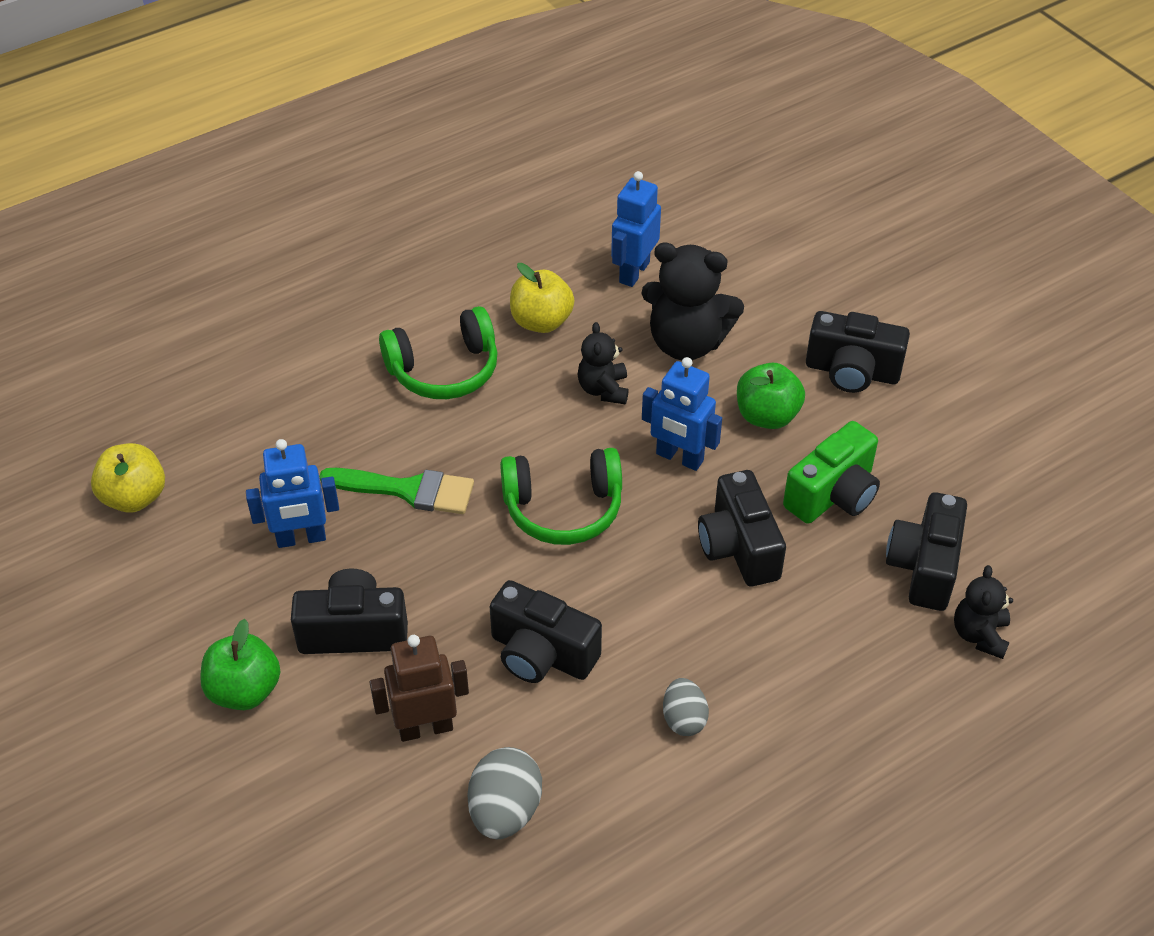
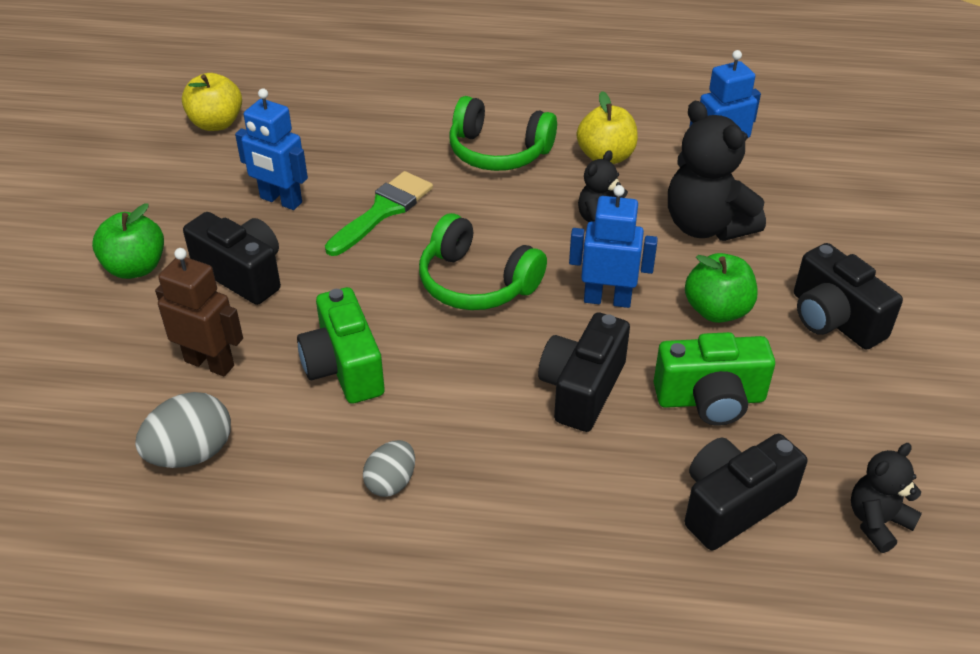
camera: 40 degrees right, 5 degrees down
green brush [319,468,474,514] -> green brush turned 105 degrees counterclockwise [325,171,433,256]
black camera [490,580,602,683] -> green camera [297,287,385,404]
blue robot [642,357,722,471] -> blue robot turned 120 degrees clockwise [569,185,658,308]
black teddy bear [954,565,1013,659] -> black teddy bear moved to [851,443,922,553]

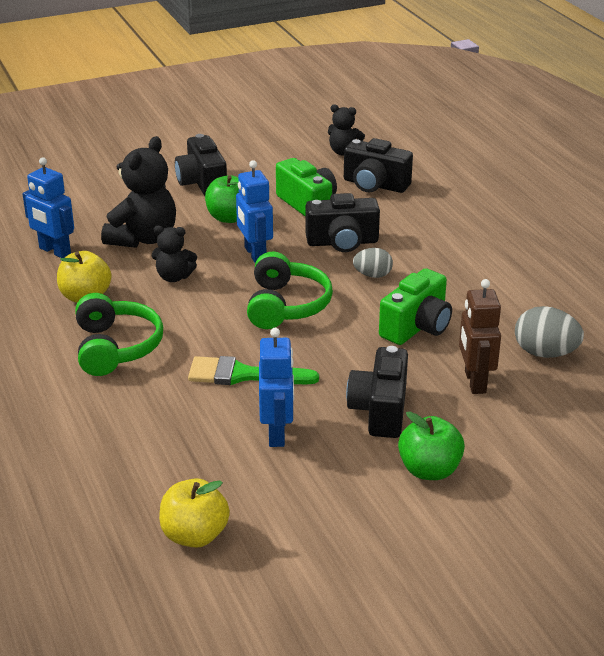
camera: 120 degrees left, 10 degrees down
grey egg [363,440,415,497] -> grey egg moved to [353,248,393,278]
black camera [794,243,903,350] -> black camera turned 135 degrees clockwise [175,134,227,196]

